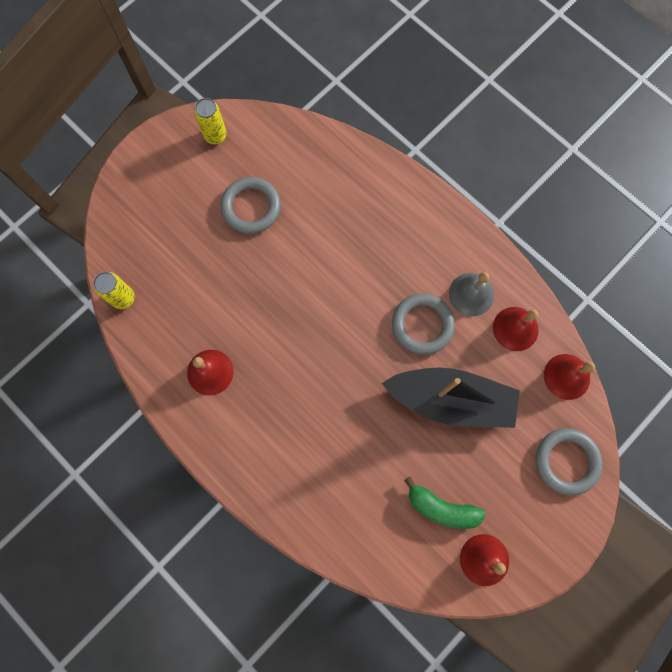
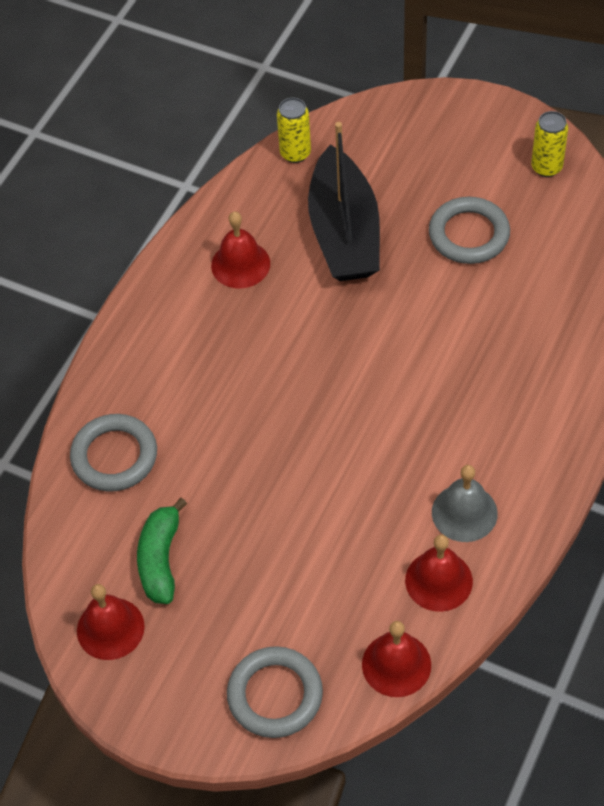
camera: 75 degrees right, 20 degrees down
black boat [382,368,520,428] -> black boat moved to [308,122,380,281]
grey ring [392,293,455,355] -> grey ring moved to [70,414,157,492]

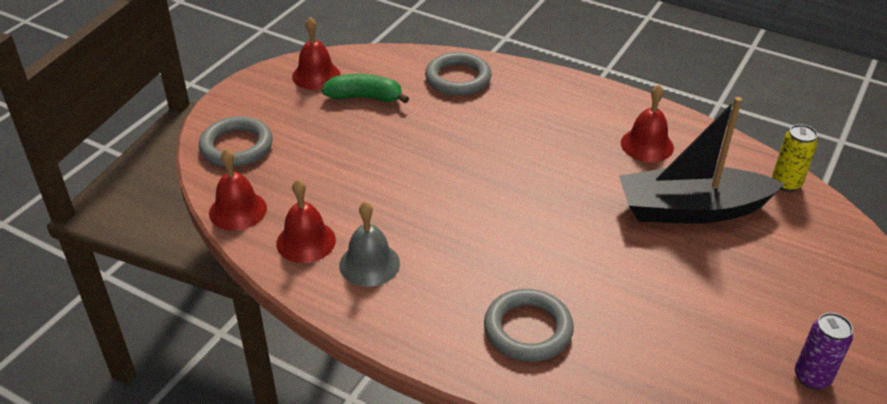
camera: 90 degrees right, 15 degrees down
grey ring [429,197,510,264] -> grey ring moved to [484,289,574,362]
yellow can [531,111,568,177] -> purple can [795,313,853,389]

